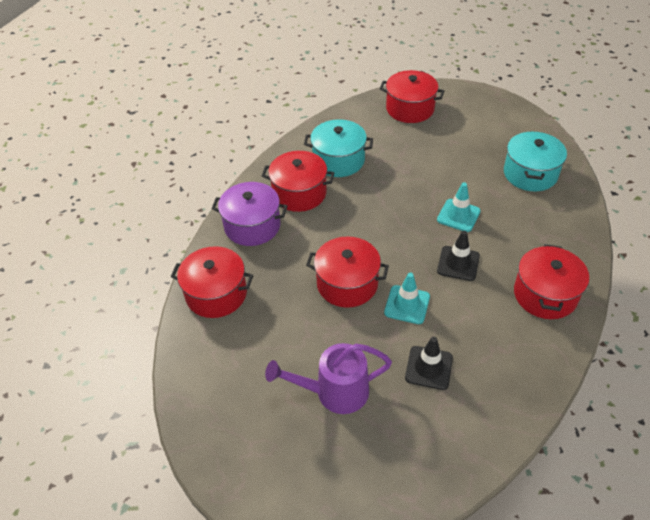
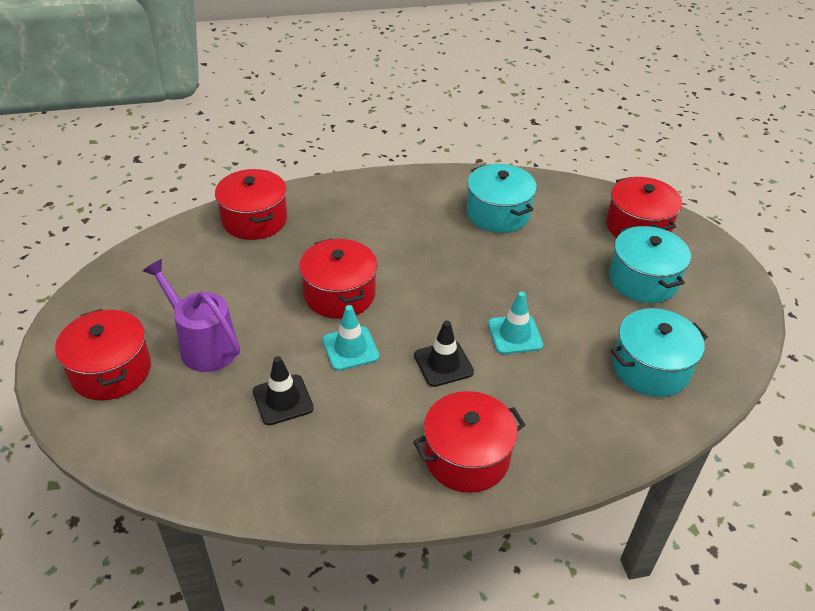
camera: 50 degrees right, 5 degrees down
purple pot [211,182,287,246] -> none
red pot [262,151,334,212] -> red pot moved to [55,309,151,400]
none -> turquoise pot [609,226,691,303]

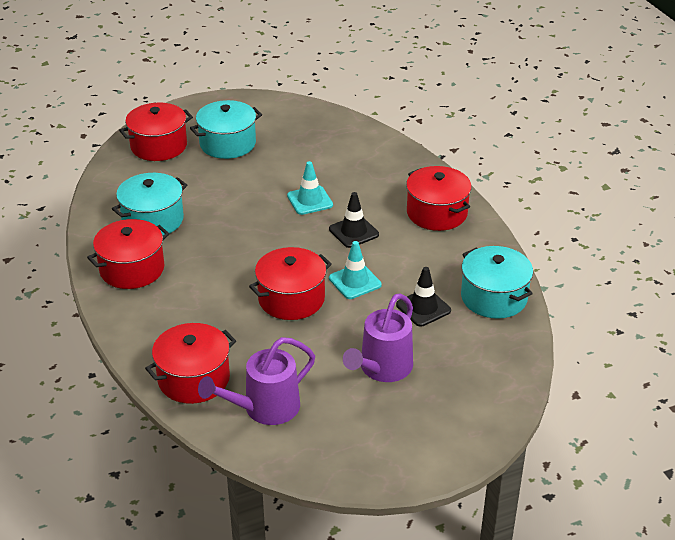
camera: 100 degrees left, 5 degrees down
red pot [55,309,151,400] -> red pot moved to [87,219,169,289]
turquoise pot [611,308,708,397] -> turquoise pot moved to [461,246,533,319]
none -> purple watering can [198,337,315,425]

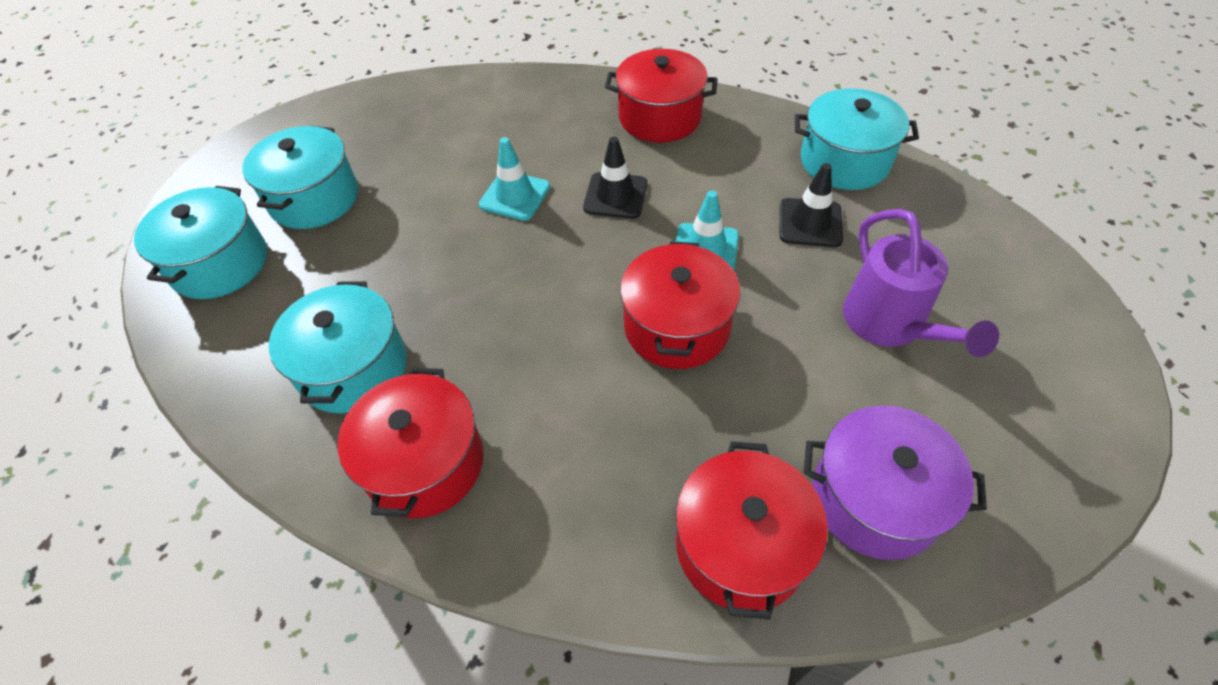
camera: 45 degrees left, 15 degrees up
red pot [119,103,193,161] -> turquoise pot [134,186,267,299]
purple watering can [198,337,315,425] -> purple pot [804,405,987,560]

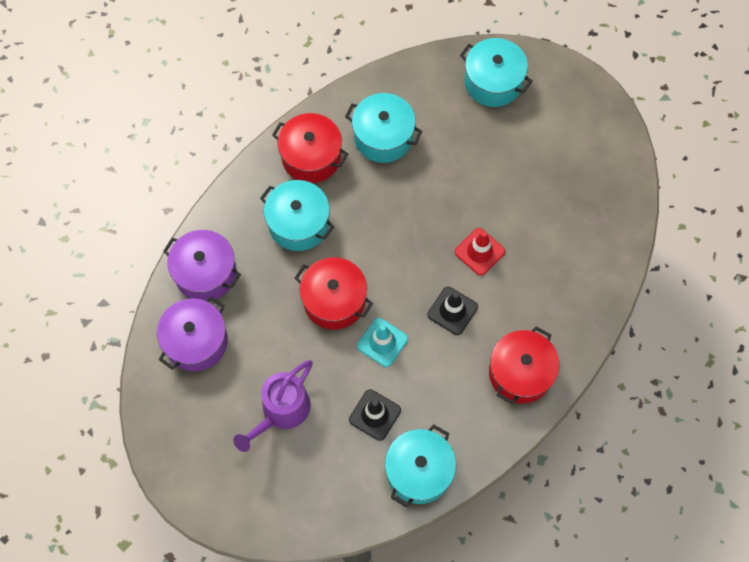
camera: 110 degrees right, 15 degrees up
turquoise pot [242,126,358,229] -> turquoise pot moved to [260,180,335,251]
turquoise traffic cone [479,137,550,221] -> red traffic cone [455,228,505,276]
red pot [676,441,828,620] -> purple pot [163,230,241,301]
purple watering can [843,209,999,357] -> purple watering can turned 60 degrees counterclockwise [233,360,313,452]

